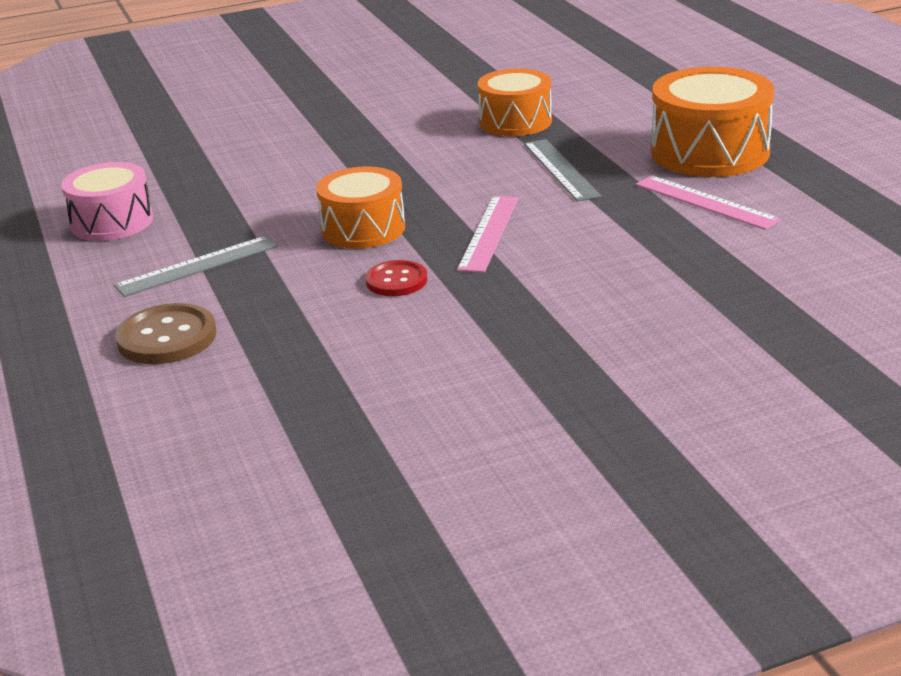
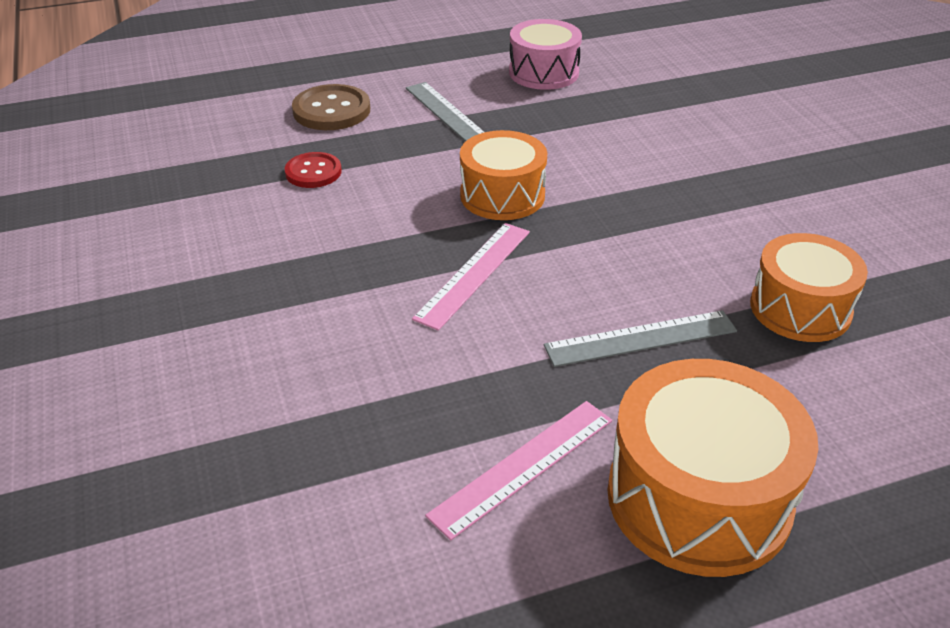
camera: 90 degrees right, 10 degrees up
red button [366,260,427,296] -> red button moved to [285,152,342,188]
pink ruler [457,196,518,273] -> pink ruler turned 75 degrees counterclockwise [412,223,530,331]

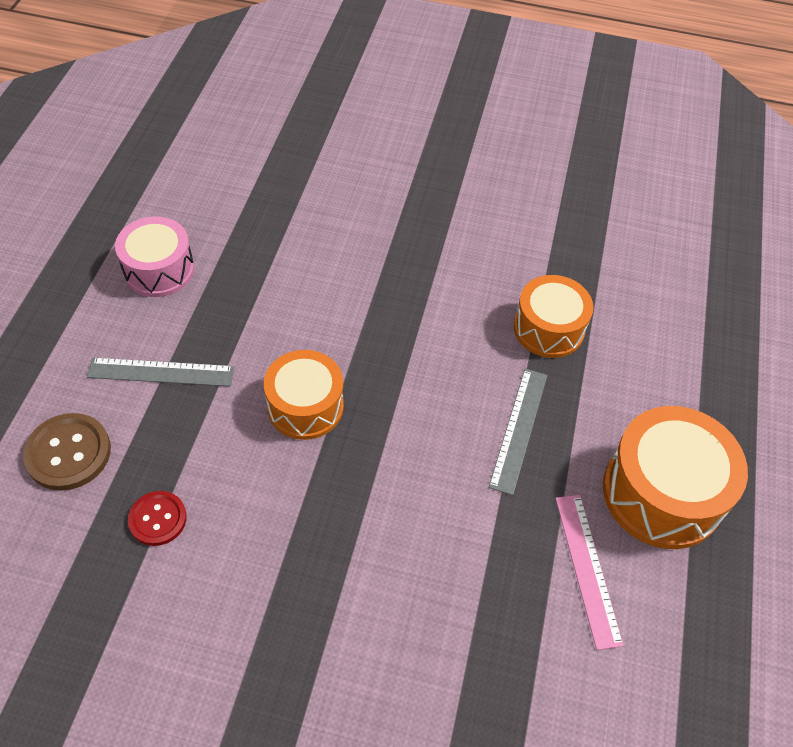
camera: 60 degrees left, 15 degrees up
pink ruler [412,223,530,331] -> none

